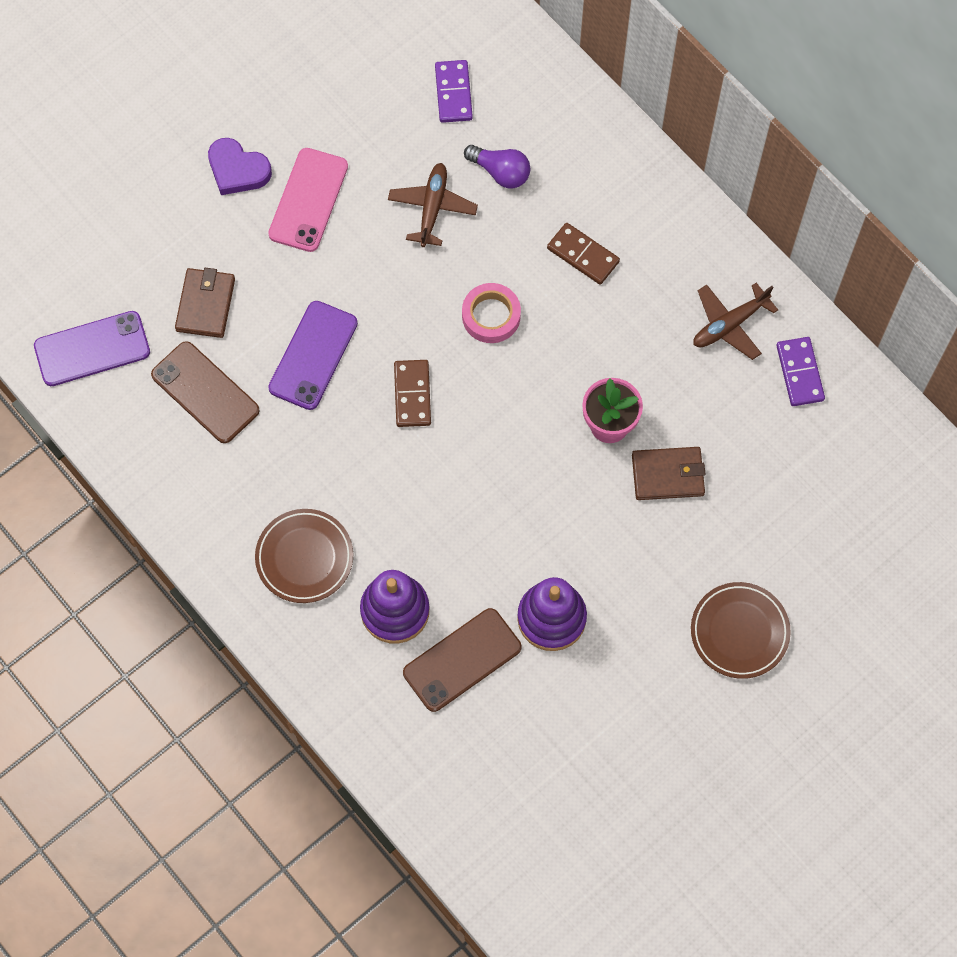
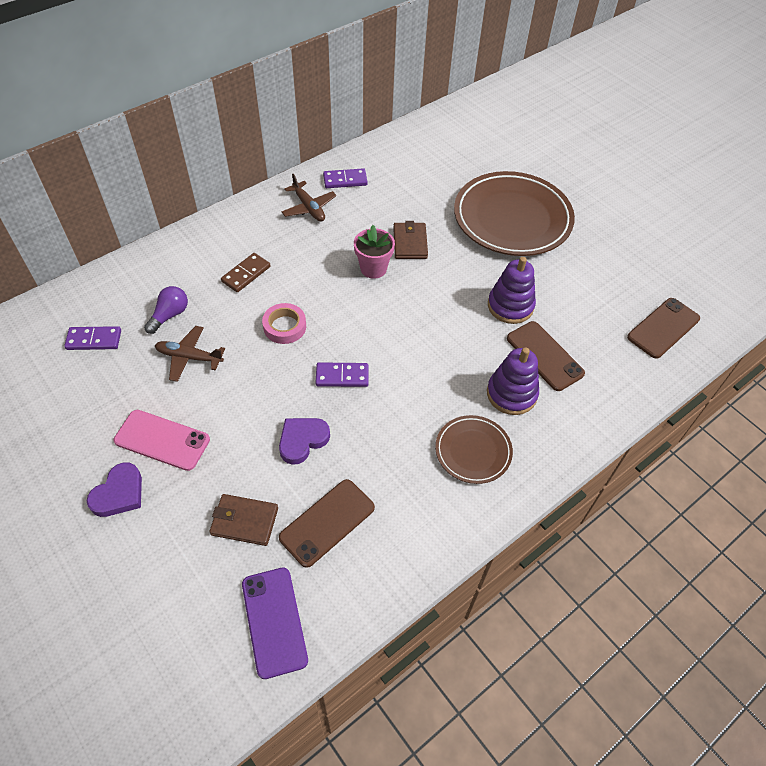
camera: 90 degrees left, 15 degrees down
purple phone [268,301,358,410] -> purple heart [279,418,330,465]
brown domino [394,360,431,427] -> purple domino [316,362,369,387]
brown plate [691,582,791,679] -> brown plate [454,171,575,256], size x1.96
none -> brown phone [627,298,700,359]

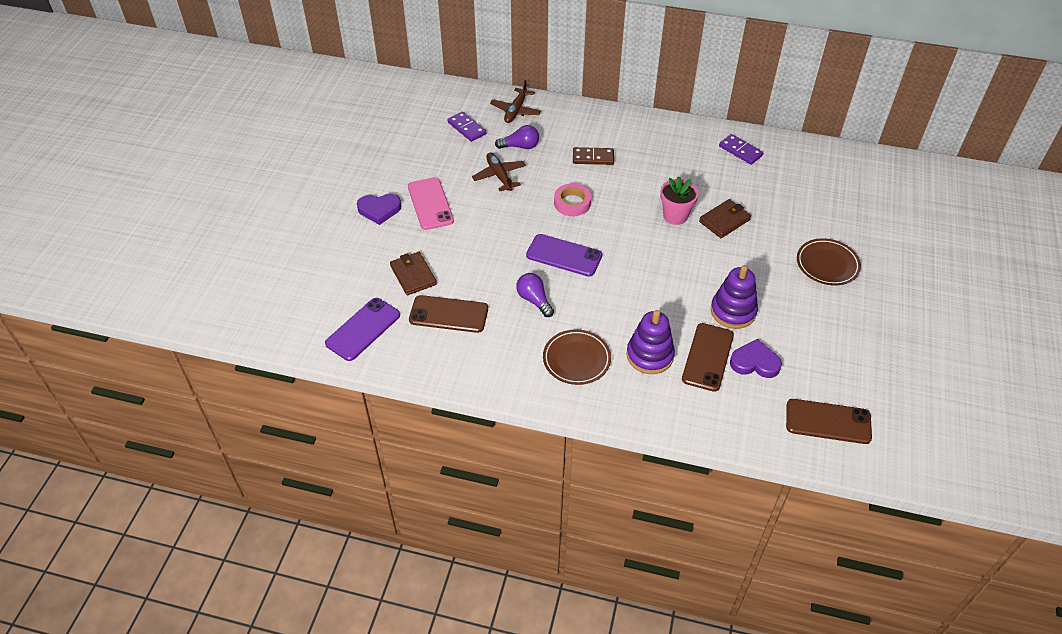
camera: 55 degrees right, 5 degrees down
purple heart [279,418,330,465] -> purple heart moved to [730,339,782,378]
brown plane [281,174,336,222] -> brown plane moved to [490,80,541,123]
purple domino [316,362,369,387] -> purple phone [526,234,602,277]
brown plate [454,171,575,256] -> brown plate [797,238,861,285], size x0.51
none -> purple light bulb [516,273,554,317]

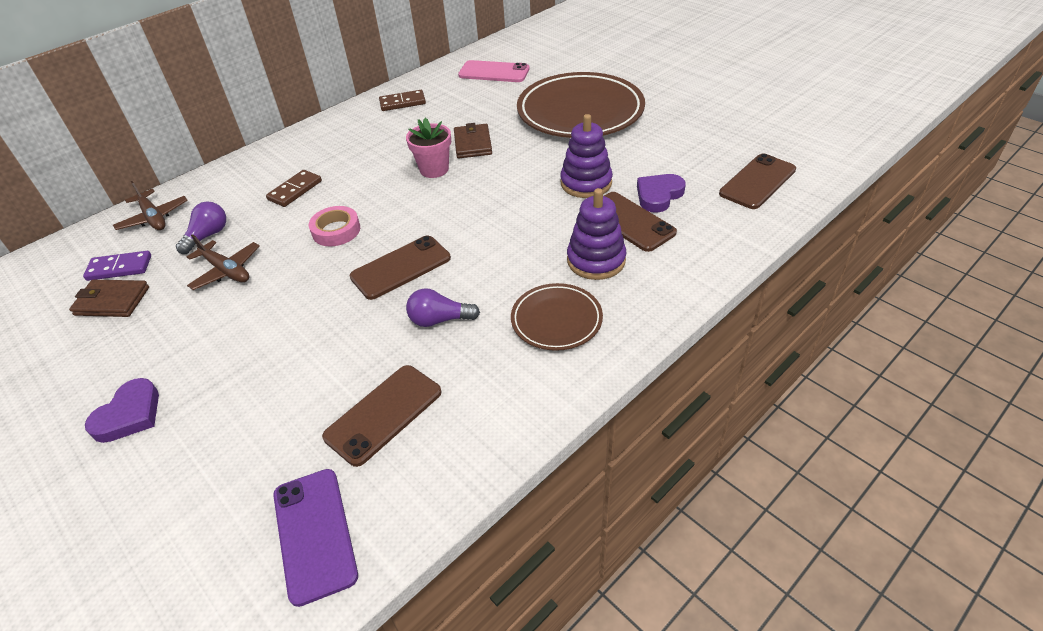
camera: 55 degrees left, 5 degrees down
brown wallet [390,252,437,295] -> brown wallet moved to [69,280,149,317]
pink phone [408,177,454,230] -> pink phone moved to [458,60,530,82]
brown plane [472,153,526,191] -> brown plane turned 150 degrees counterclockwise [187,234,260,290]
purple phone [526,234,602,277] -> brown phone [350,236,451,300]
purple domino [719,134,763,165] -> brown domino [379,90,426,111]
brown plate [797,238,861,285] -> brown plate [517,72,645,138], size x1.96

